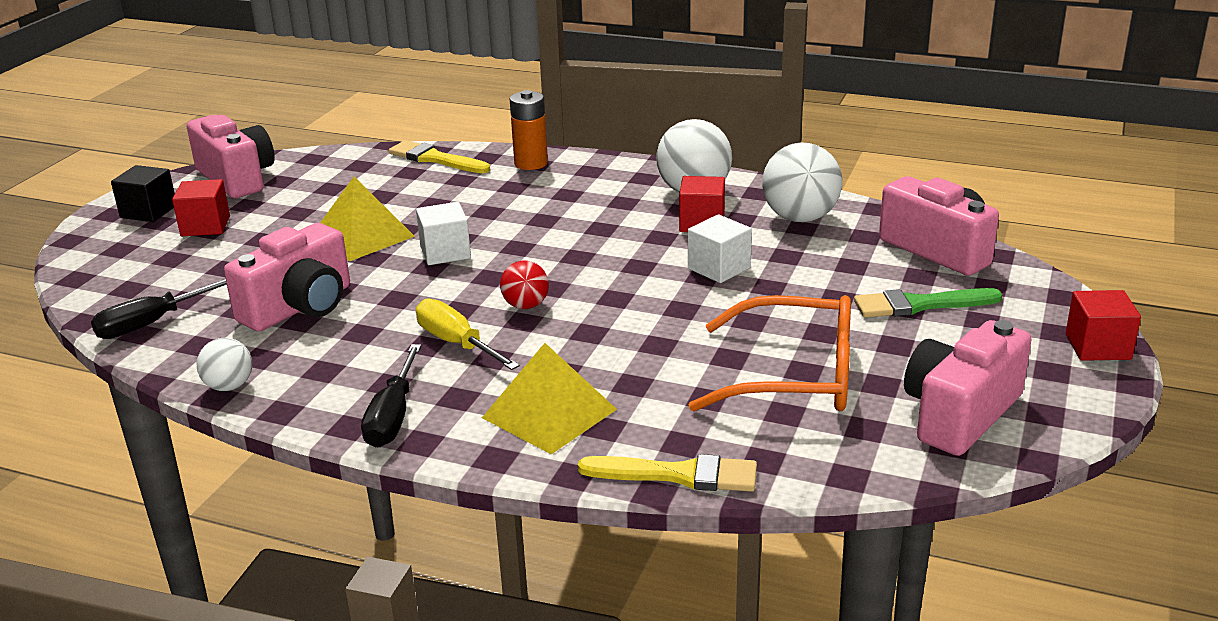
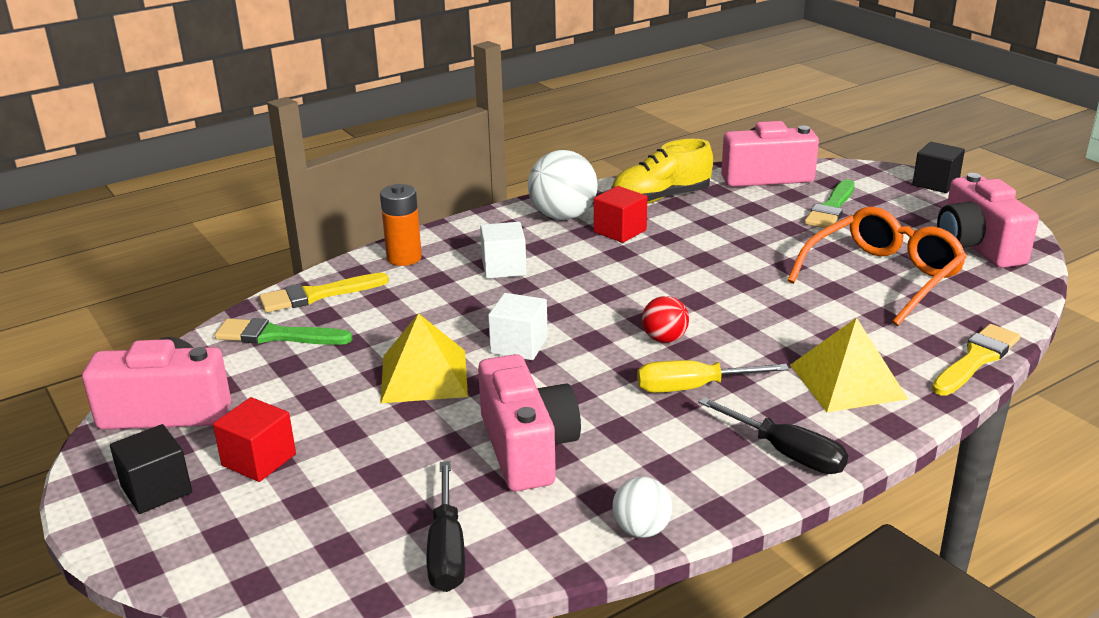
camera: 55 degrees left, 0 degrees up
white cube [688,214,752,283] -> white cube moved to [480,222,527,279]
white ball [762,143,842,222] -> yellow shoe [612,139,713,204]
red cube [1066,290,1141,361] -> black cube [912,142,965,193]
none -> green brush [215,318,352,345]

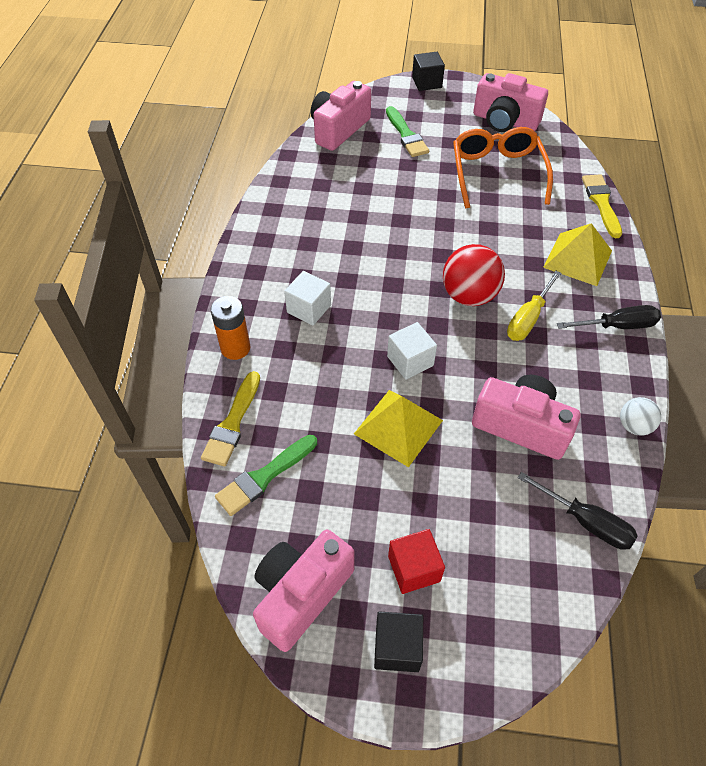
camera: 50 degrees left, 25 degrees up
white ball [528,150,598,220] -> none
red cube [594,186,647,243] -> none
yellow shoe [612,139,713,204] -> none
red ball [642,296,689,343] -> red ball [443,244,505,306], size x1.81

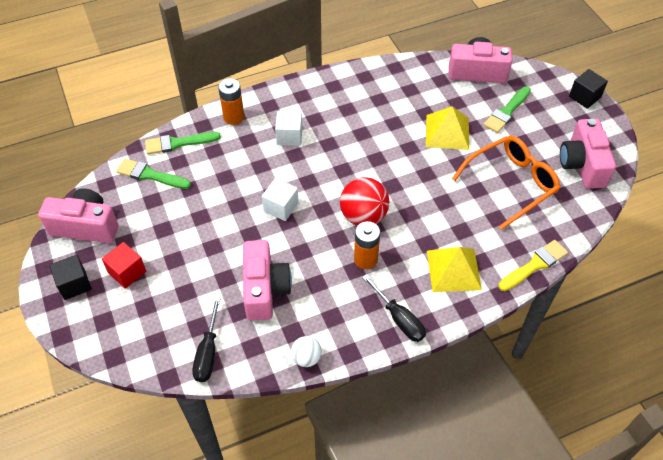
camera: 60 degrees right, 0 degrees up
yellow brush [201,371,260,467] -> green brush [145,132,221,154]
yellow pyramid [354,390,443,467] -> yellow pyramid moved to [426,106,469,150]
yellow screwdriver [507,271,562,341] -> orange battery [354,221,380,269]

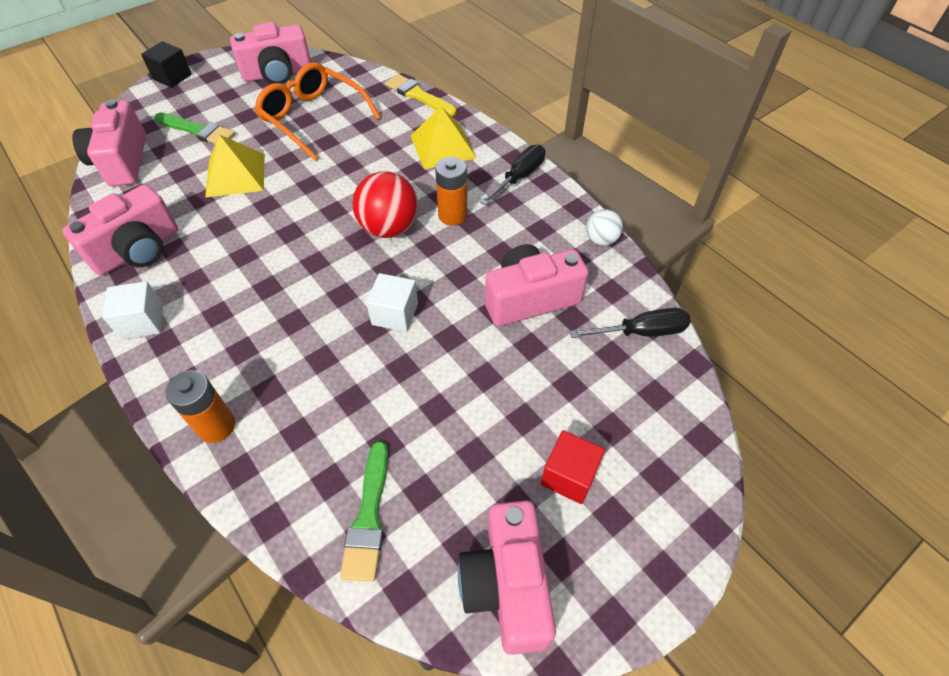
camera: 105 degrees left, 0 degrees up
black cube [50,255,92,300] -> none
green brush [145,132,221,154] -> none
white cube [275,111,303,146] -> white cube moved to [102,281,163,340]
none -> pink camera [62,184,178,276]

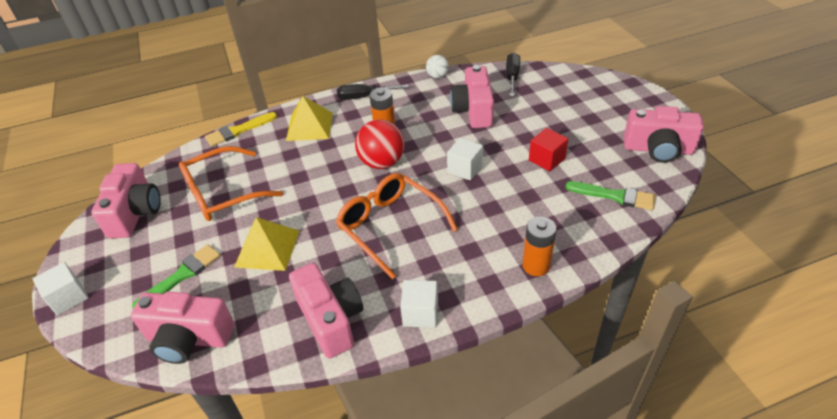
camera: 70 degrees left, 10 degrees down
black cube [141,41,192,88] -> white cube [33,262,89,316]
black screwdriver [480,145,545,206] -> black screwdriver turned 60 degrees counterclockwise [337,84,409,100]
red cube [541,430,605,504] -> red cube moved to [529,128,568,171]
none -> orange glasses [336,173,458,279]

